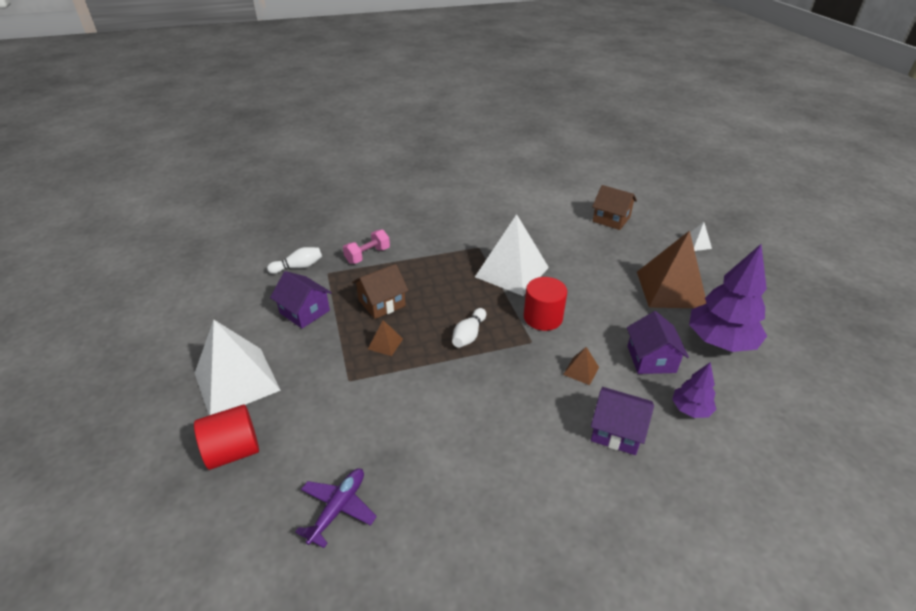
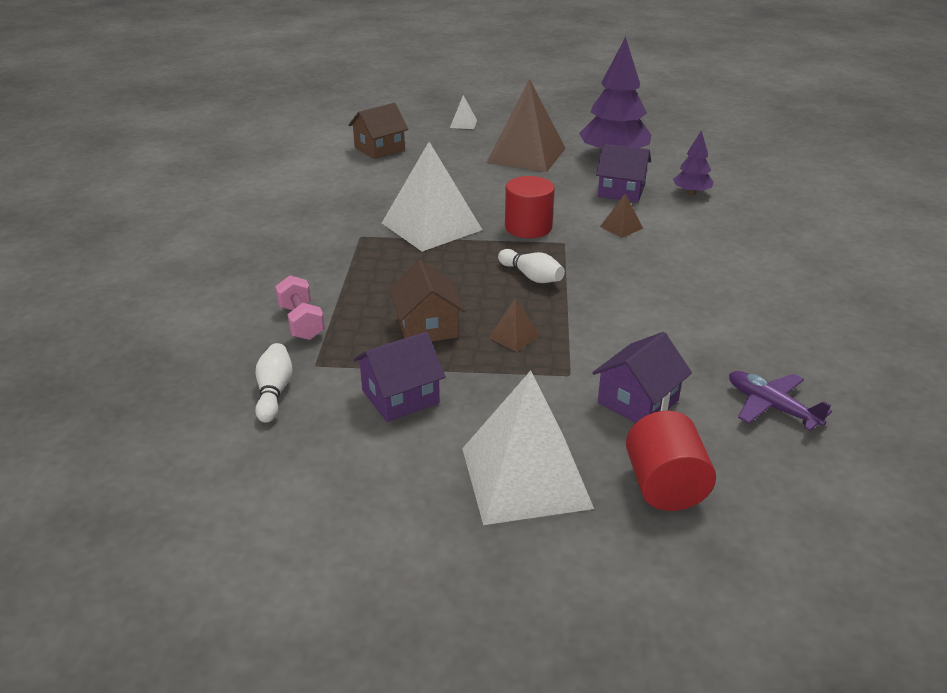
camera: 70 degrees left, 5 degrees down
purple house [591,387,654,455] -> purple house moved to [592,332,692,423]

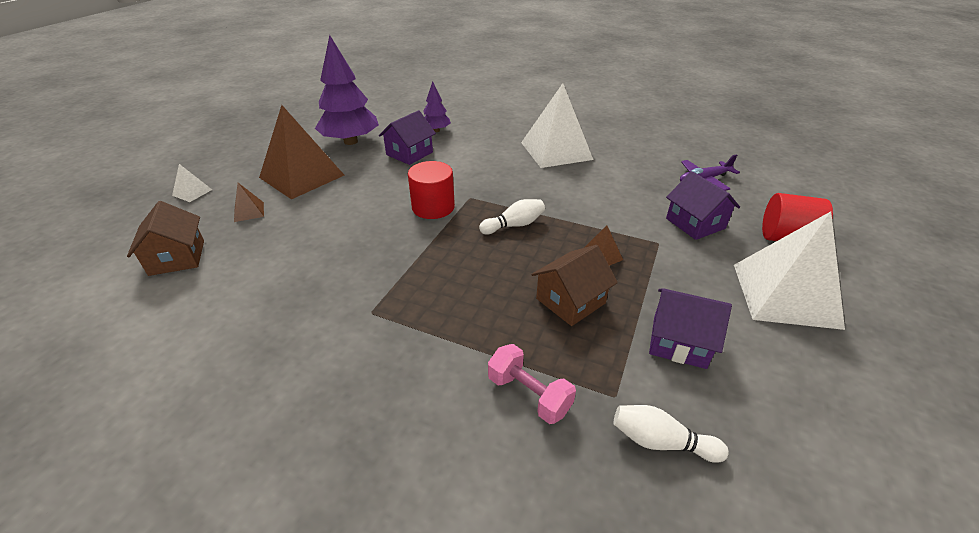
camera: 70 degrees left, 5 degrees up
pink dumbbell [275,275,325,340] -> pink dumbbell turned 45 degrees clockwise [488,344,576,424]
purple house [353,332,446,422] -> purple house turned 60 degrees counterclockwise [649,288,732,369]
white pyramid [382,142,482,251] -> white pyramid moved to [521,83,593,168]
brown house [389,260,465,341] -> brown house turned 45 degrees counterclockwise [532,245,618,326]
brown pyramid [600,194,643,238] -> brown pyramid moved to [234,183,264,222]

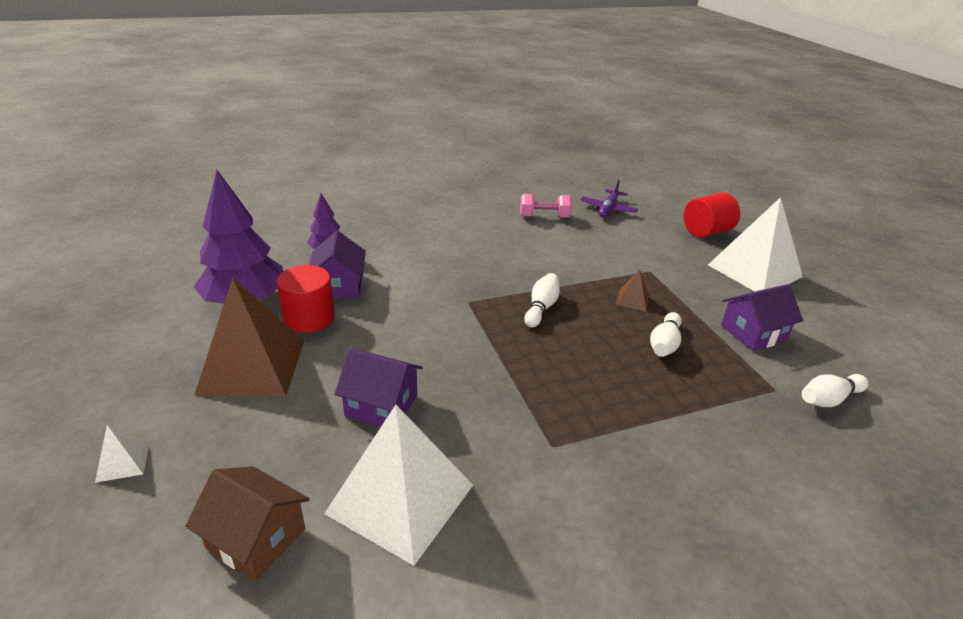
camera: 45 degrees left, 5 degrees down
brown pyramid [234,183,264,222] -> none
red cylinder [408,161,455,219] -> red cylinder moved to [276,265,335,333]
pink dumbbell [488,344,576,424] -> pink dumbbell moved to [520,194,572,218]
white pyramid [521,83,593,168] -> white pyramid moved to [324,405,473,566]
brown house [532,245,618,326] -> white bowling pin [650,312,681,357]
purple house [666,171,740,240] -> purple house moved to [335,349,423,427]

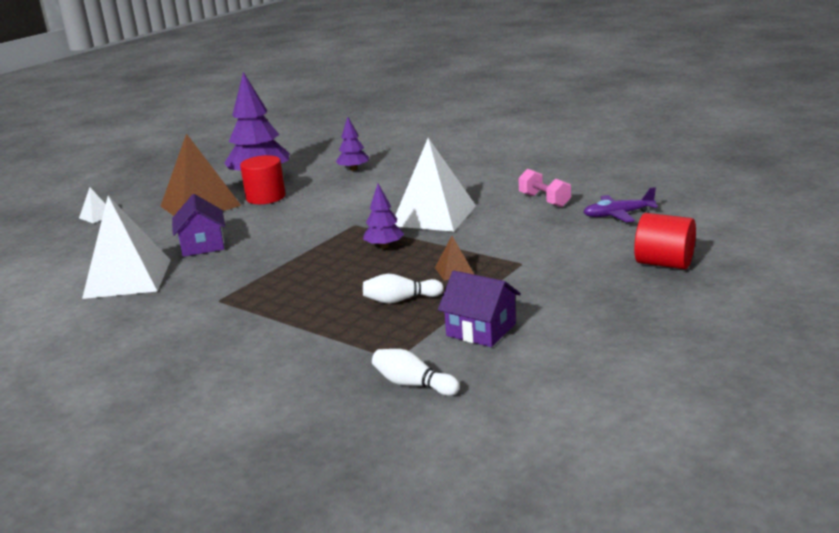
camera: 60 degrees right, 10 degrees down
brown house [185,466,309,581] -> none
purple house [309,231,366,298] -> none
white bowling pin [524,273,560,327] -> purple tree [363,184,404,249]
white pyramid [708,197,803,291] -> white pyramid moved to [395,138,476,232]

